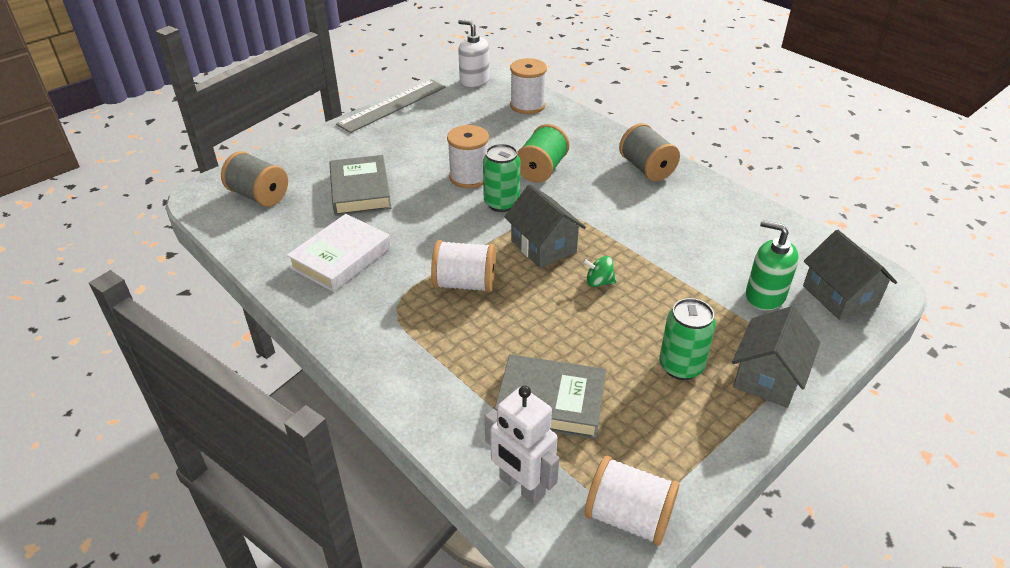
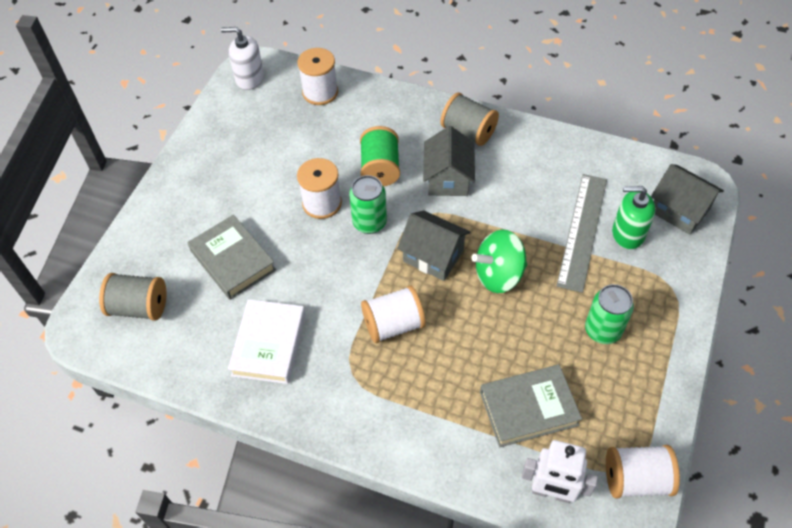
camera: 25 degrees left, 15 degrees up
grey ruler [336,79,446,133] -> grey ruler moved to [556,174,607,293]
green spinning top [583,256,616,287] -> green spinning top [471,229,527,293], size x2.00
grey house [732,306,820,408] -> grey house moved to [423,126,475,196]

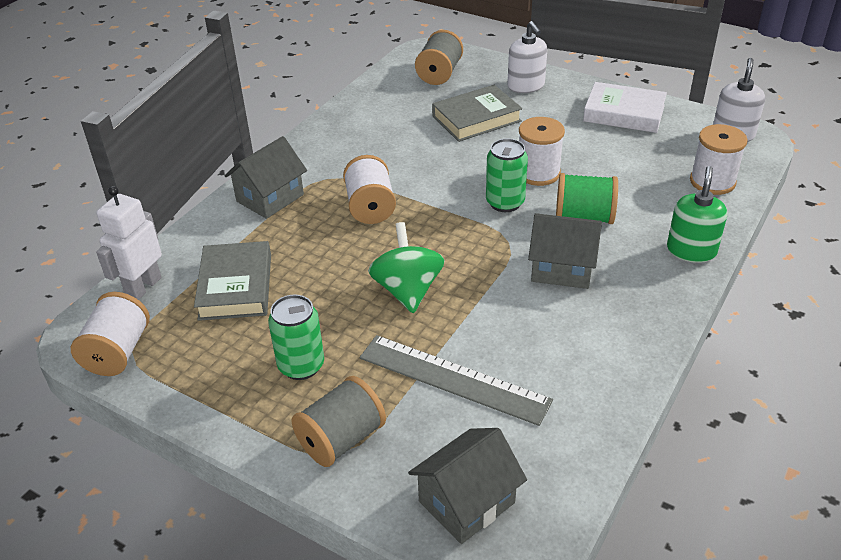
camera: 100 degrees right, 15 degrees down
white book [228,299,306,384] -> white book moved to [583,82,667,133]
grey house [397,210,470,281] -> grey house moved to [225,136,307,219]
grey spool [440,92,499,146] -> grey spool moved to [291,376,386,467]
green soap dispenser [612,186,655,249] -> green soap dispenser moved to [667,166,727,263]
none -> white soap dispenser [507,21,547,93]

